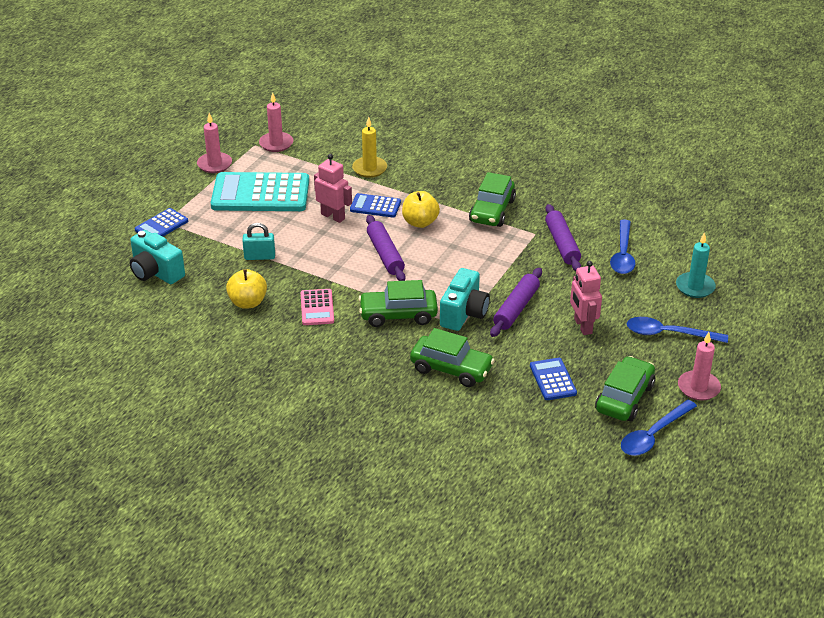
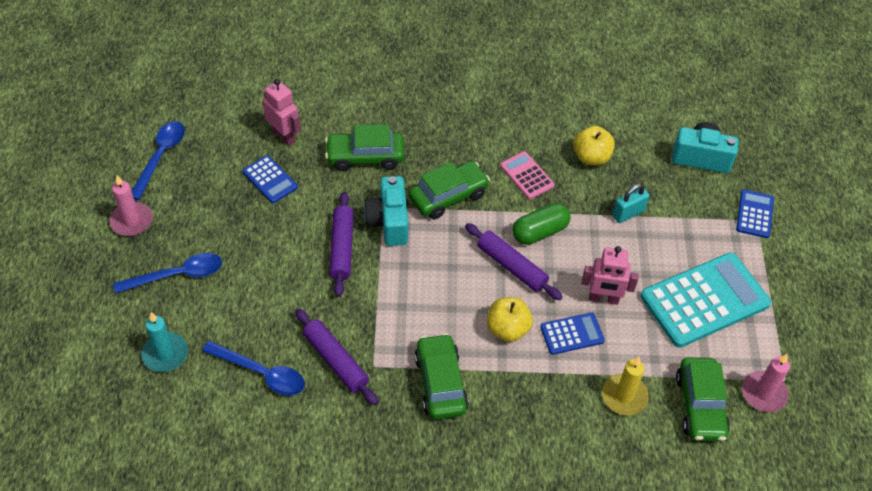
camera: 150 degrees right, 15 degrees up
pink candle [197,113,232,173] -> none
pink robot [570,261,602,335] -> pink robot moved to [262,79,301,146]
green car [595,356,655,421] -> green car moved to [676,358,730,441]
blue spoon [610,219,636,274] -> blue spoon turned 135 degrees clockwise [202,341,305,396]
none -> green capsule [512,203,571,245]

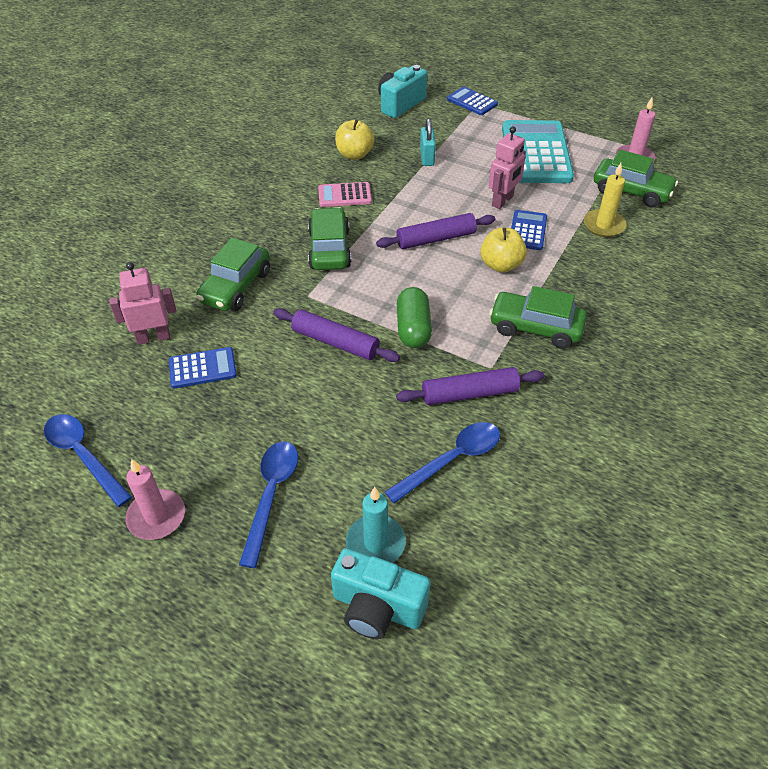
camera: 60 degrees left, 5 degrees down
turquoise camera [364,176,408,246] -> turquoise camera moved to [331,548,430,639]
green capsule [512,203,571,245] -> green capsule moved to [397,287,432,348]

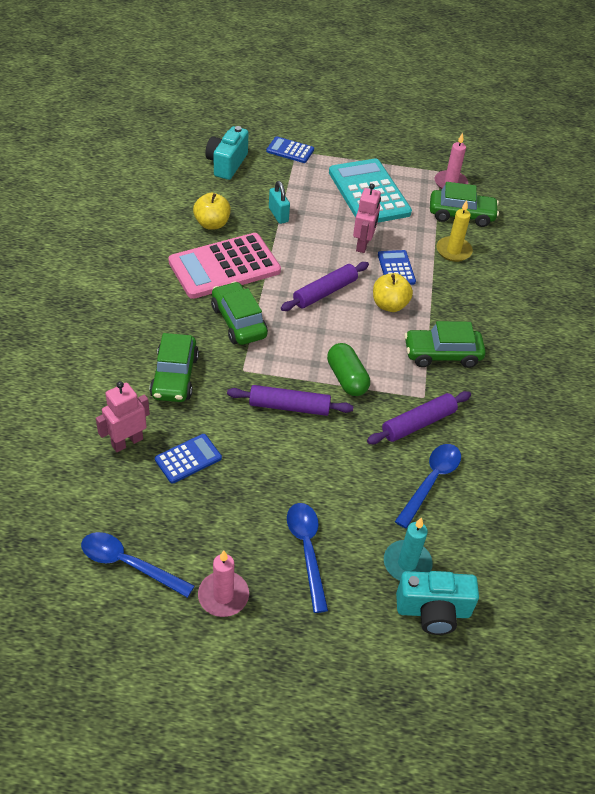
camera: 25 degrees left, 0 degrees up
pink calculator [318,182,372,207] -> pink calculator [168,233,281,299], size x2.03

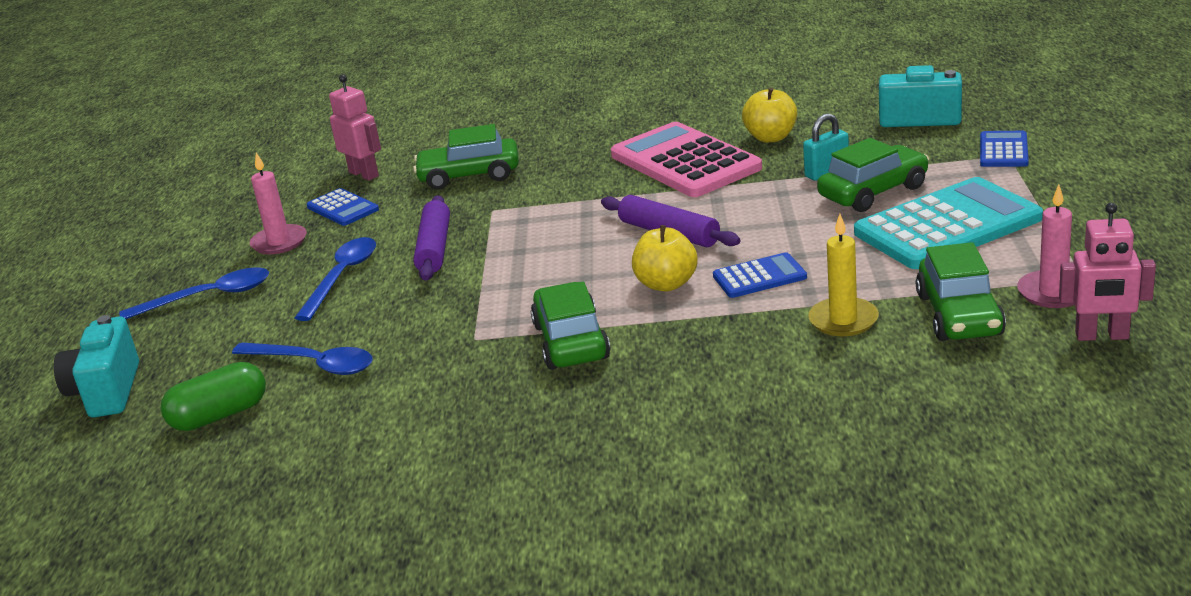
camera: 90 degrees right, 20 degrees down
blue spoon [81,532,194,598] -> blue spoon moved to [295,237,376,321]
pink candle [198,550,249,617] -> pink candle moved to [250,153,307,255]
green car [211,281,268,345] -> green car moved to [817,138,929,212]
green capsule [327,343,370,396] -> green capsule moved to [161,362,266,431]
pink robot [353,183,381,253] -> pink robot moved to [1059,203,1156,341]
purple rolling pin [367,391,471,444] -> none
turquoise candle [384,517,432,581] -> none

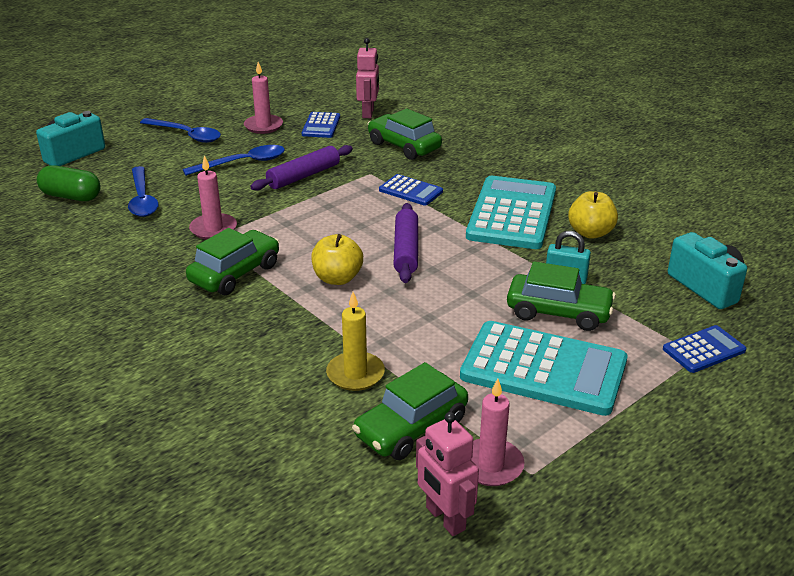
camera: 45 degrees right, 5 degrees up
pink calculator [611,122,762,197] -> turquoise calculator [466,176,556,249]
blue calculator [713,252,807,298] -> blue calculator moved to [379,174,443,206]
none -> pink candle [189,155,237,240]

